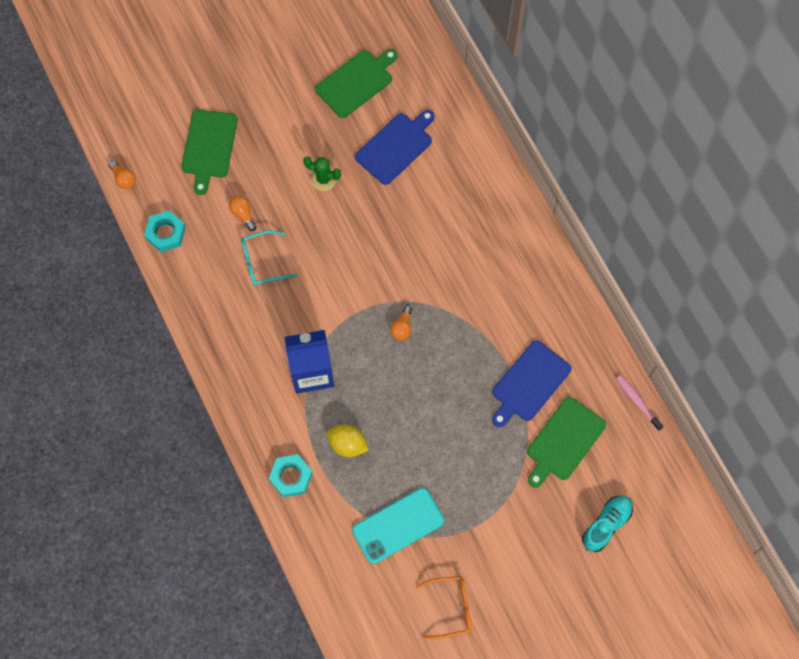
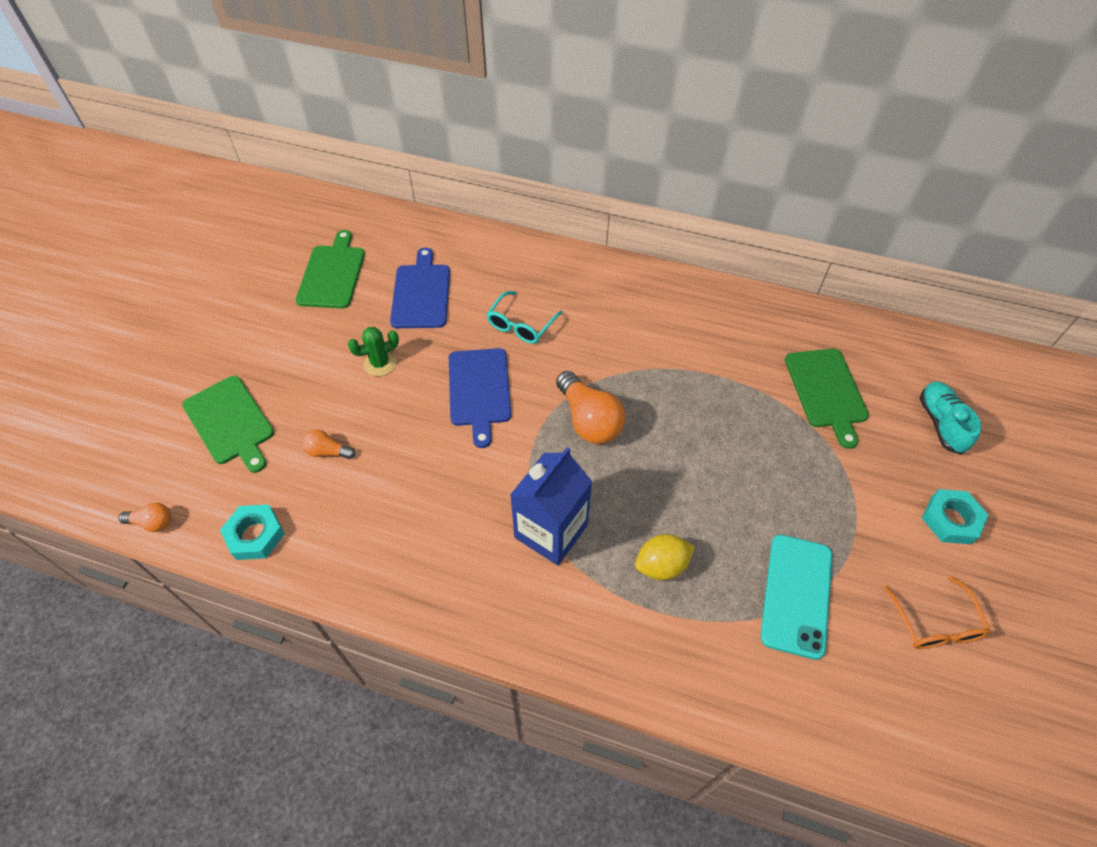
camera: 45 degrees left, 15 degrees down
turquoise glasses [241,230,297,285] -> turquoise glasses moved to [486,291,563,344]
turquoise nut [269,454,313,497] -> turquoise nut moved to [922,489,989,544]
orange light bulb [390,305,412,341] -> orange light bulb [556,371,625,444], size x1.94
orange glasses [415,576,471,639] -> orange glasses turned 135 degrees clockwise [884,576,991,649]
blue cutting board [492,340,572,427] -> blue cutting board moved to [449,348,511,448]
pink toothbrush [616,375,664,431] -> none

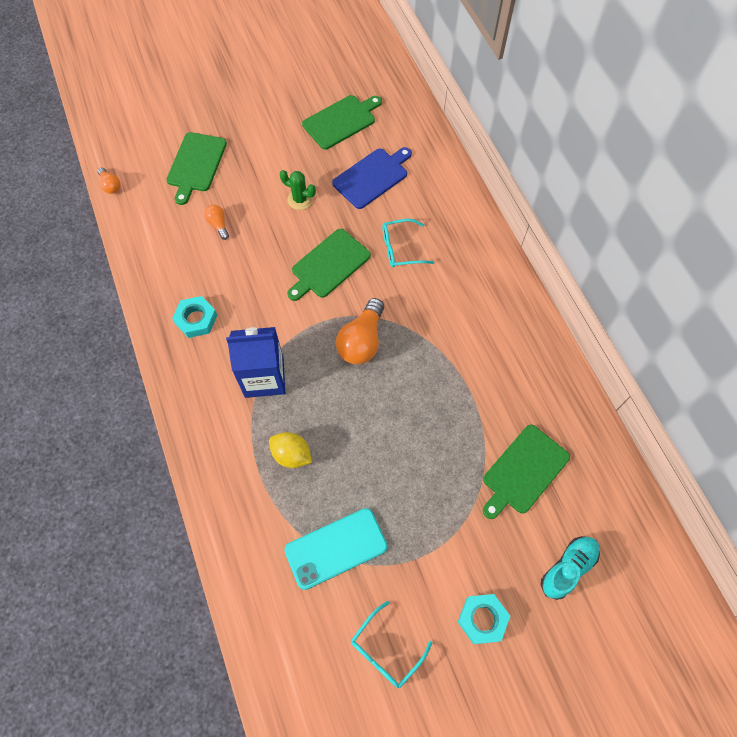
camera: 50 degrees right, 10 degrees up
turquoise nut [220,504,285,560] -> turquoise nut moved to [172,296,217,338]
blue cutting board [449,348,511,448] -> green cutting board [287,229,371,301]
orange glasses [884,576,991,649] -> turquoise glasses [351,601,432,688]

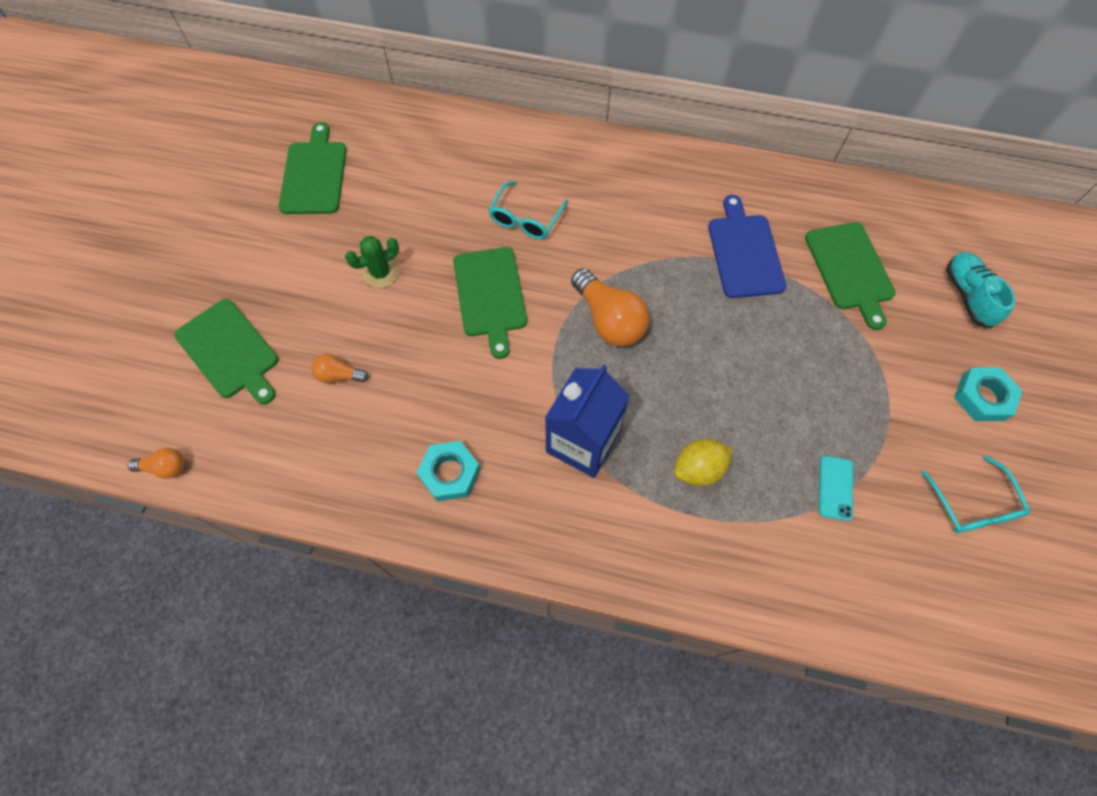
camera: 55 degrees left, 0 degrees up
turquoise phone [285,508,387,590] -> turquoise phone [819,456,853,521], size x0.52
blue cutting board [332,147,412,209] -> blue cutting board moved to [708,195,786,298]

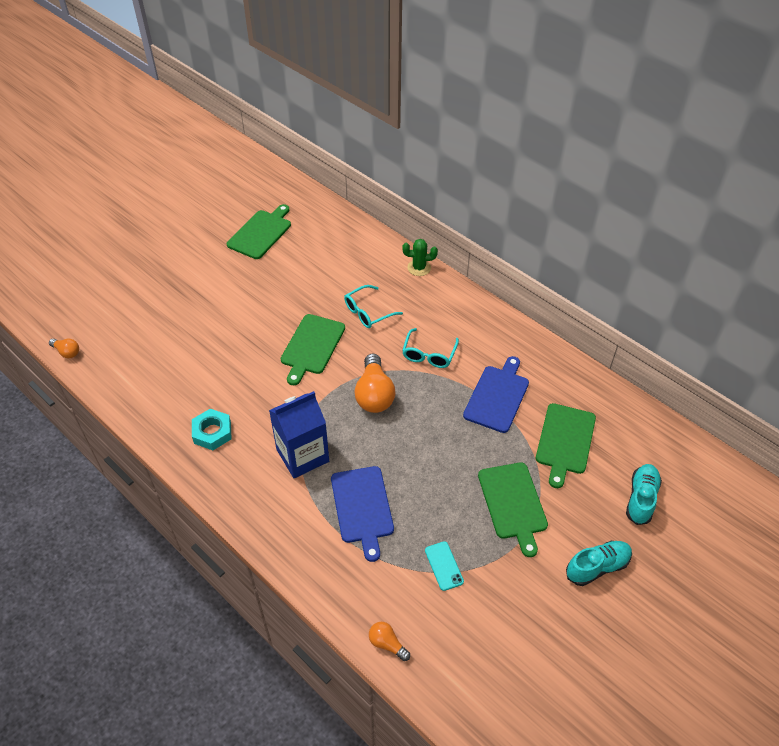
camera: 30 degrees right, 15 degrees down
green cutting board [174,299,278,405] -> green cutting board moved to [478,463,548,557]
orange light bulb [311,354,369,383] -> orange light bulb moved to [369,622,410,661]
green cactus [345,236,399,288] -> green cactus moved to [402,239,438,276]
yellow lemon [674,439,733,486] -> blue cutting board [331,466,394,562]
turquoise phone [819,456,853,521] -> turquoise phone turned 60 degrees counterclockwise [425,541,464,591]
turquoise glasses [921,456,1031,533] -> turquoise glasses moved to [402,328,459,368]
turquoise nut [954,368,1023,421] -> turquoise shoe [566,541,632,586]

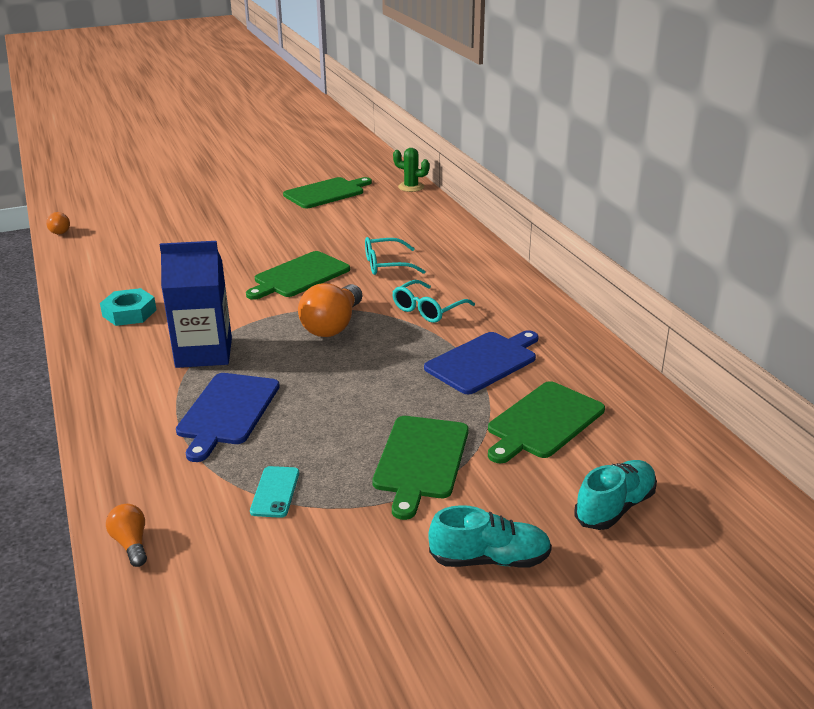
camera: 25 degrees right, 20 degrees down
green cactus [402,239,438,276] -> green cactus moved to [393,148,429,192]

